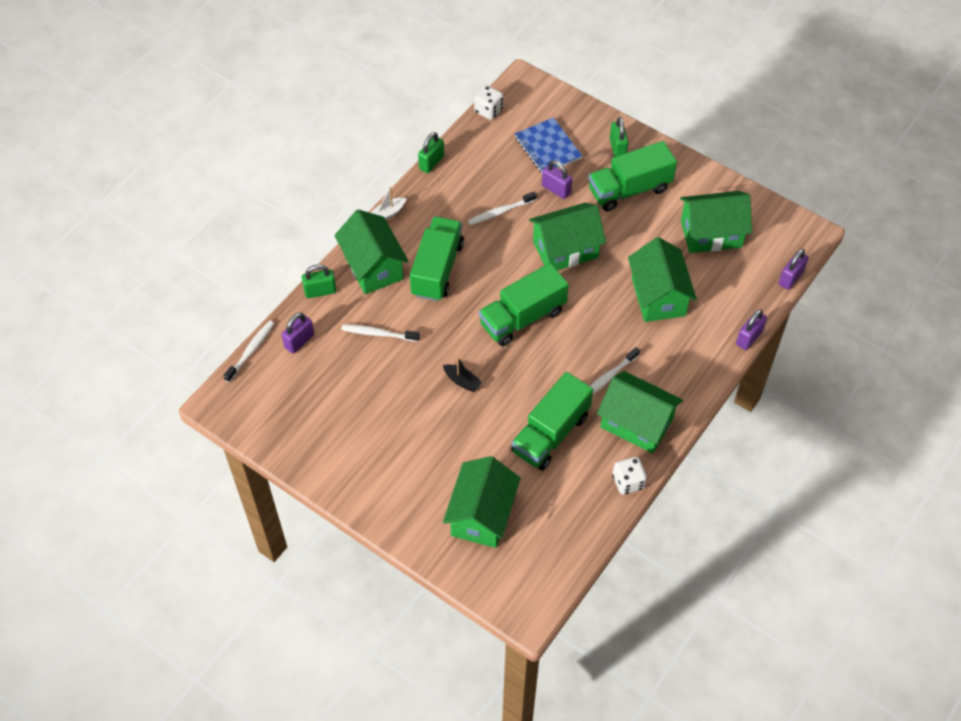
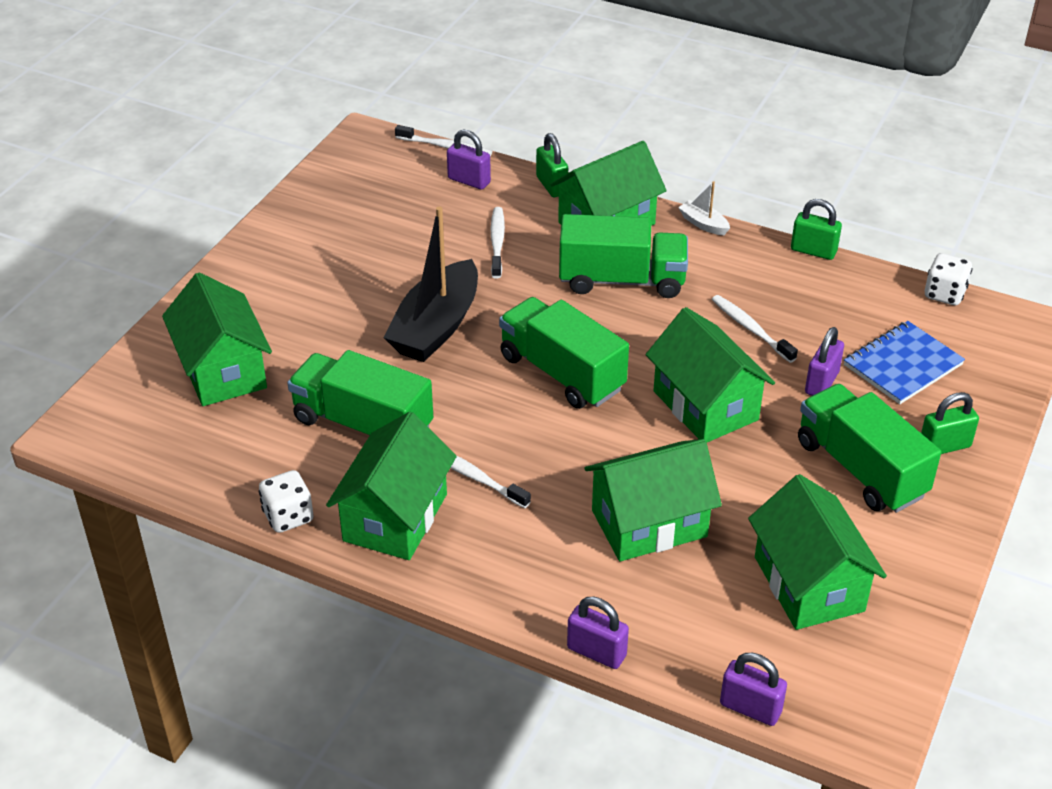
camera: 80 degrees right, 15 degrees down
black boat [443,357,482,392] -> black boat [383,207,478,362], size x2.29
green house [443,456,521,548] -> green house turned 60 degrees clockwise [162,272,272,406]

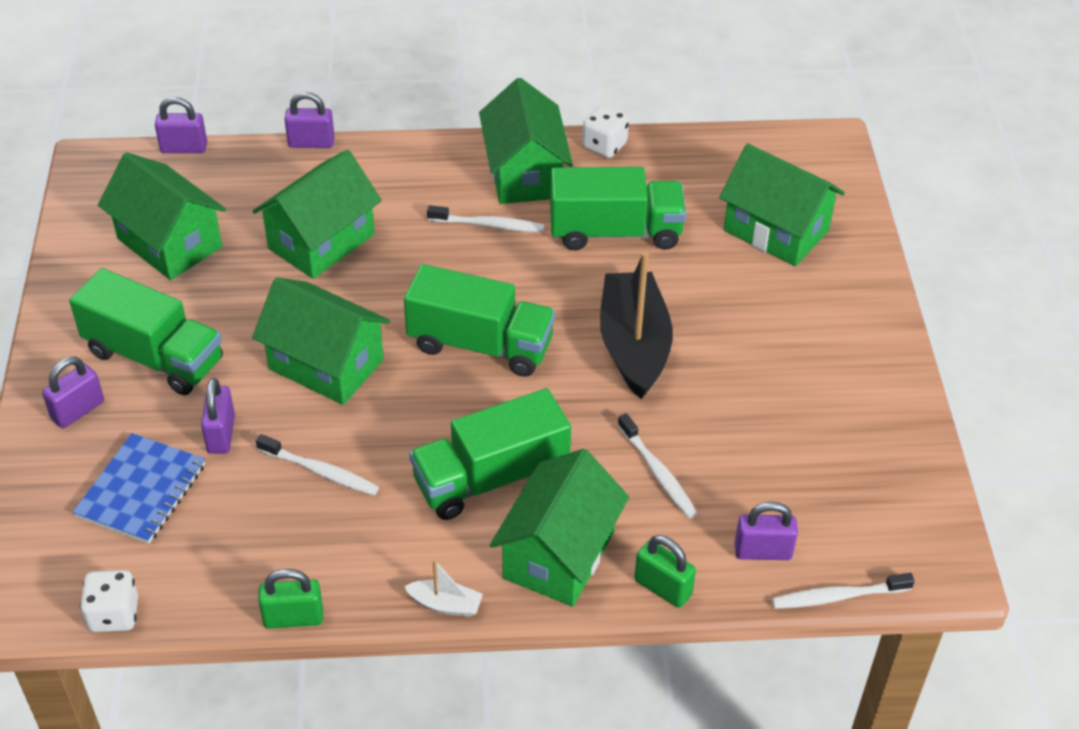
camera: 150 degrees right, 5 degrees up
green padlock [921,392,979,454] -> purple padlock [42,356,104,428]

